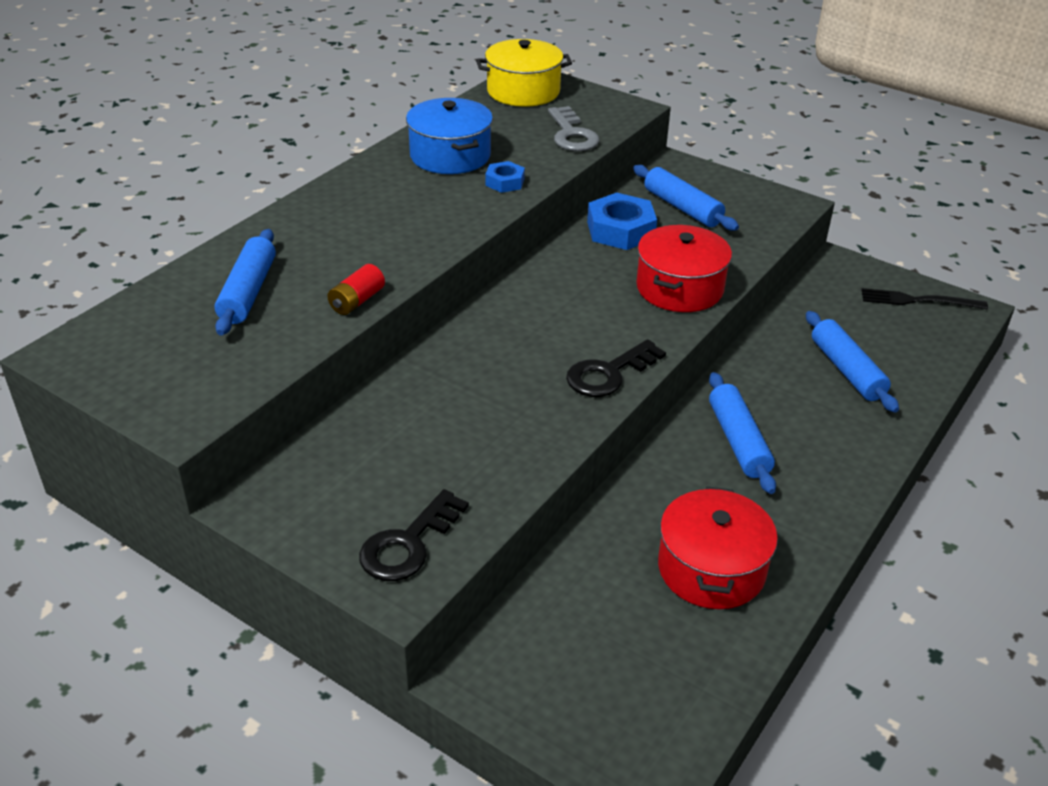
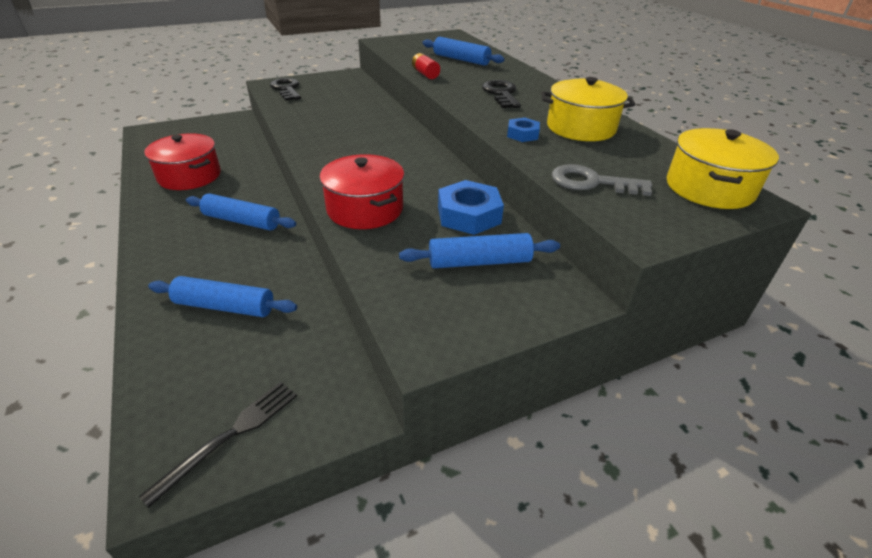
camera: 120 degrees right, 0 degrees up
blue pot [406,98,493,174] -> yellow pot [542,77,635,141]
black key [566,339,666,397] -> black key moved to [482,80,521,108]

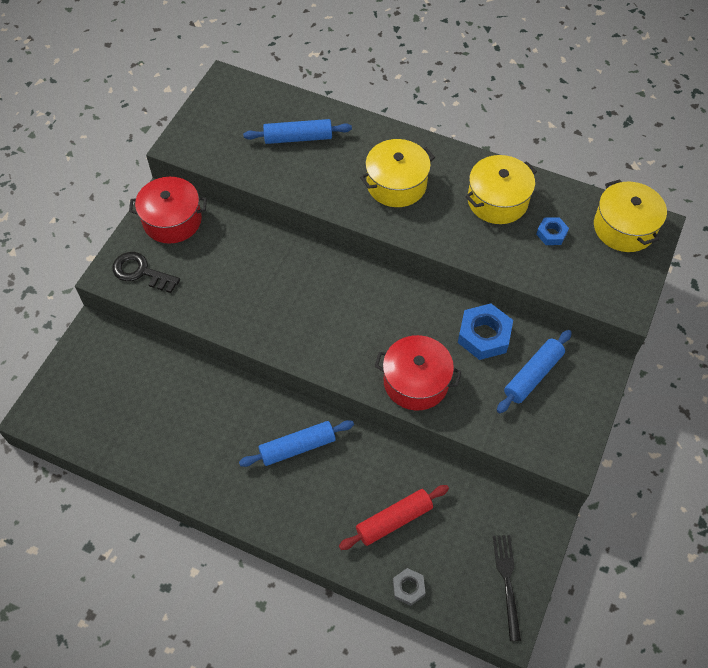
camera: 40 degrees left, 20 degrees up
red pot [144,133,221,190] -> red pot moved to [129,177,207,244]
blue rolling pin [148,276,297,317] -> red rolling pin [339,485,449,550]
red battery [412,53,440,79] -> none
black key [482,80,521,108] -> yellow pot [360,139,435,207]
blue nut [507,117,540,142] -> blue nut moved to [536,217,569,245]
grey key [551,164,652,196] -> none
none -> grey nut [393,568,426,606]

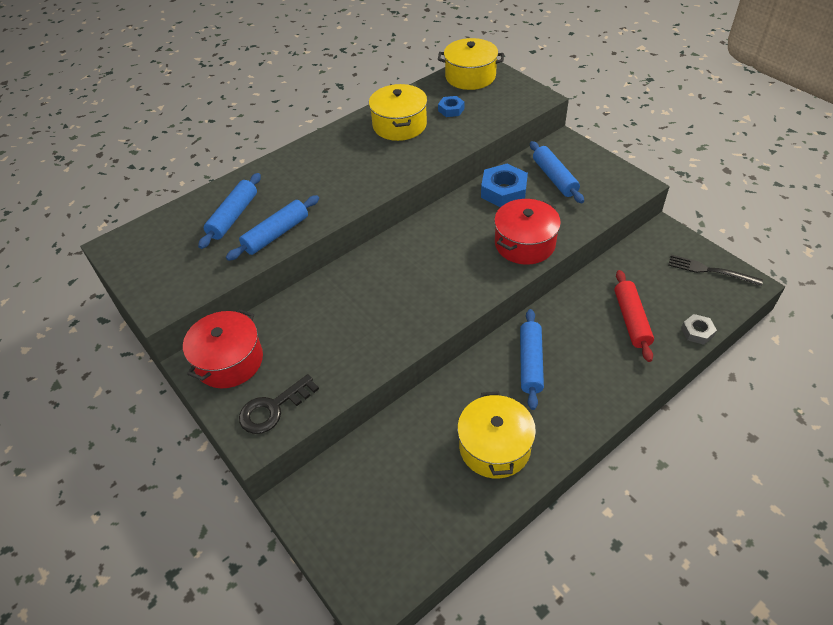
camera: 60 degrees left, 10 degrees down
yellow pot [360,139,435,207] -> yellow pot moved to [457,391,536,479]
none -> blue rolling pin [226,195,319,261]

